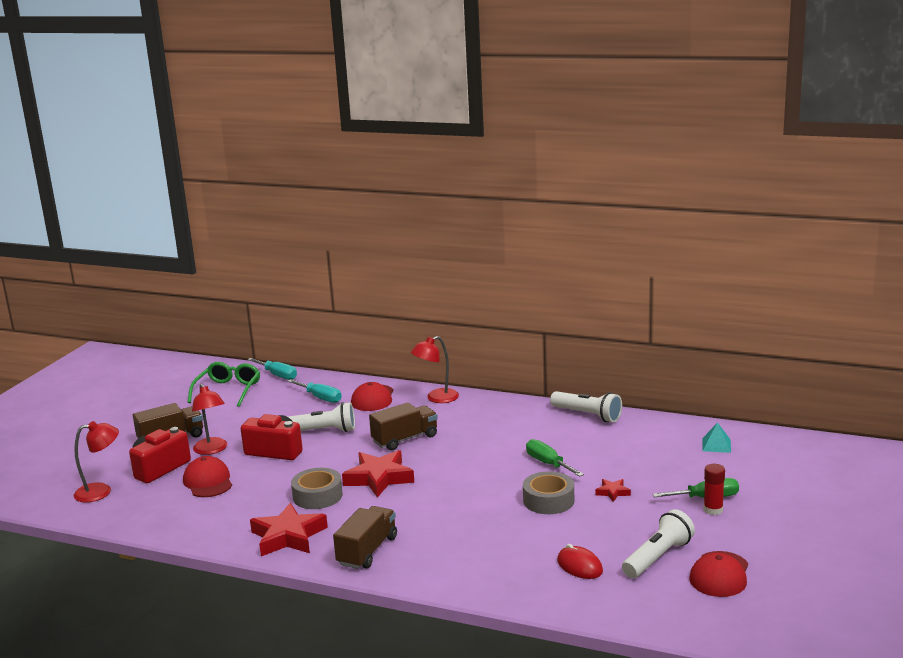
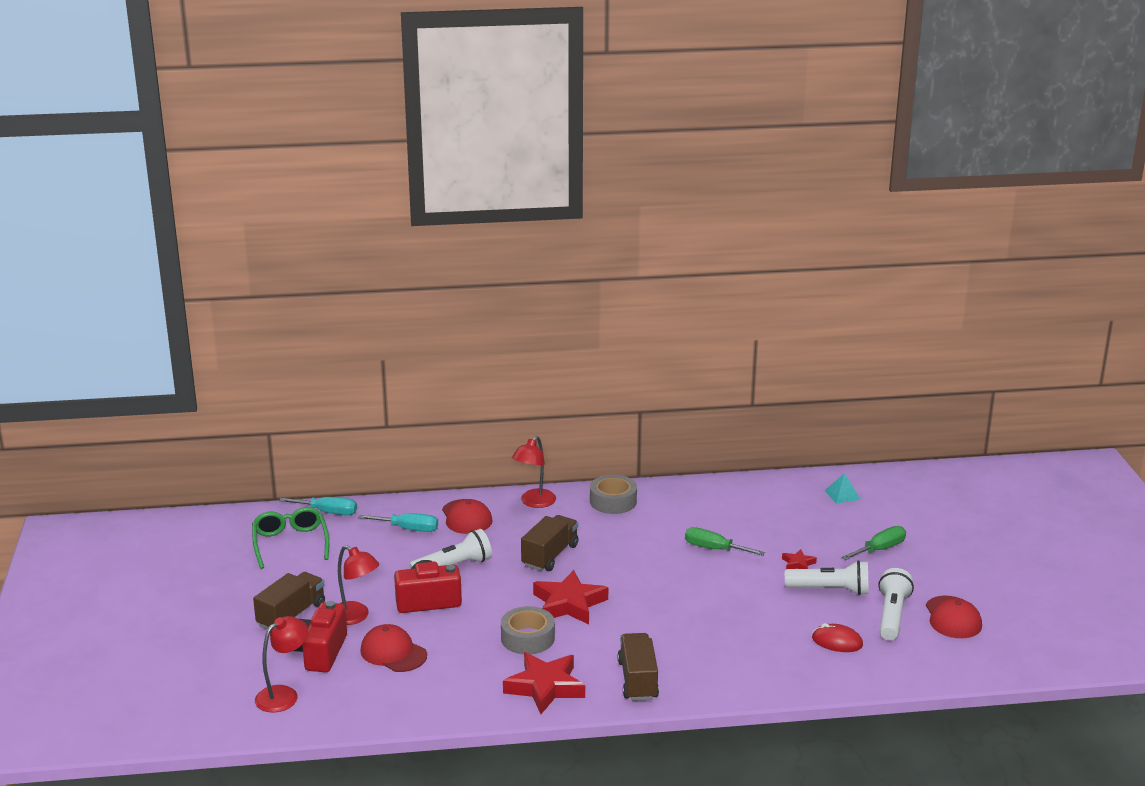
camera: 30 degrees left, 5 degrees up
grey tape [523,471,574,514] -> grey tape moved to [590,475,637,514]
white flashlight [550,391,622,422] -> white flashlight moved to [785,560,869,595]
red glue stick [704,464,725,515] -> none

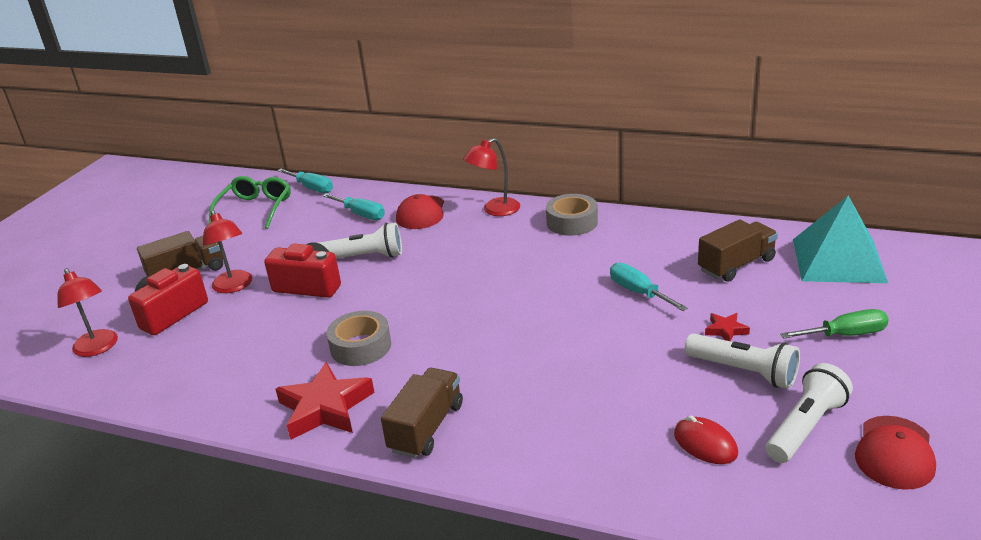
camera: 30 degrees right, 5 degrees up
red lamp [255,616,308,712] -> red lamp turned 75 degrees clockwise [57,268,118,357]
red cap [360,624,427,672] -> none
brown truck [521,515,579,571] -> brown truck moved to [698,219,778,282]
red star [533,570,608,624] -> none
green screwdriver [685,527,765,556] -> turquoise screwdriver [610,263,688,311]
turquoise pyramid [824,473,861,504] -> turquoise pyramid [793,196,888,283], size x2.38

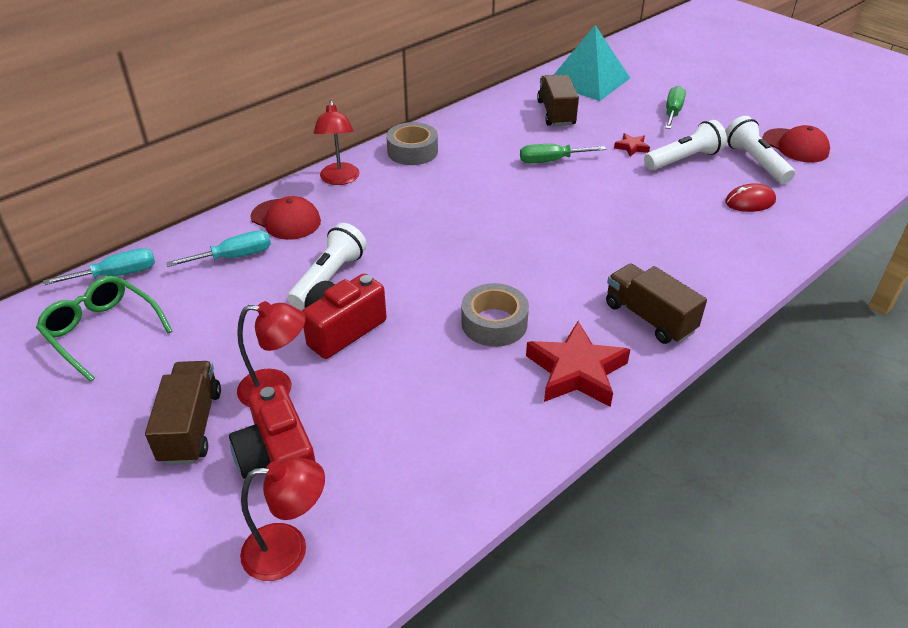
camera: 65 degrees left, 10 degrees up
turquoise screwdriver [610,263,688,311] -> green screwdriver [520,144,606,163]

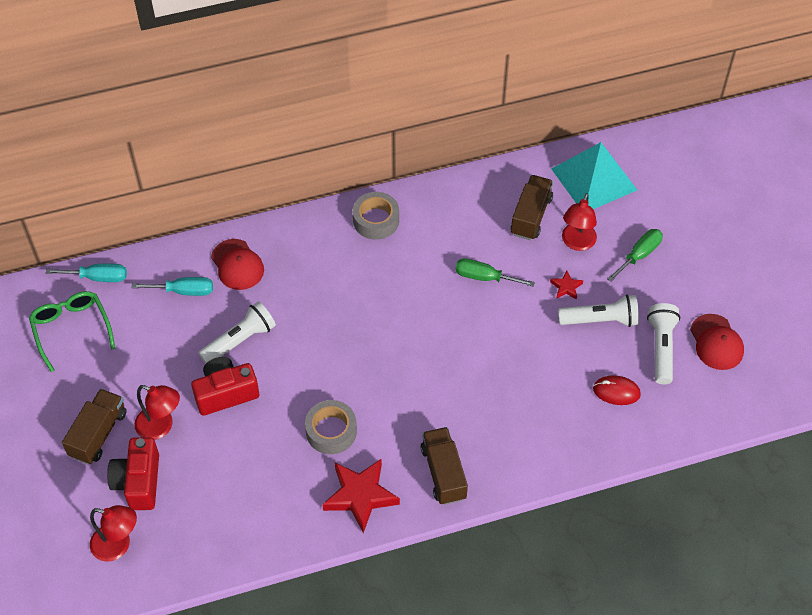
camera: 25 degrees right, 15 degrees up
red lamp [314,100,360,185] -> red lamp moved to [562,193,597,251]

